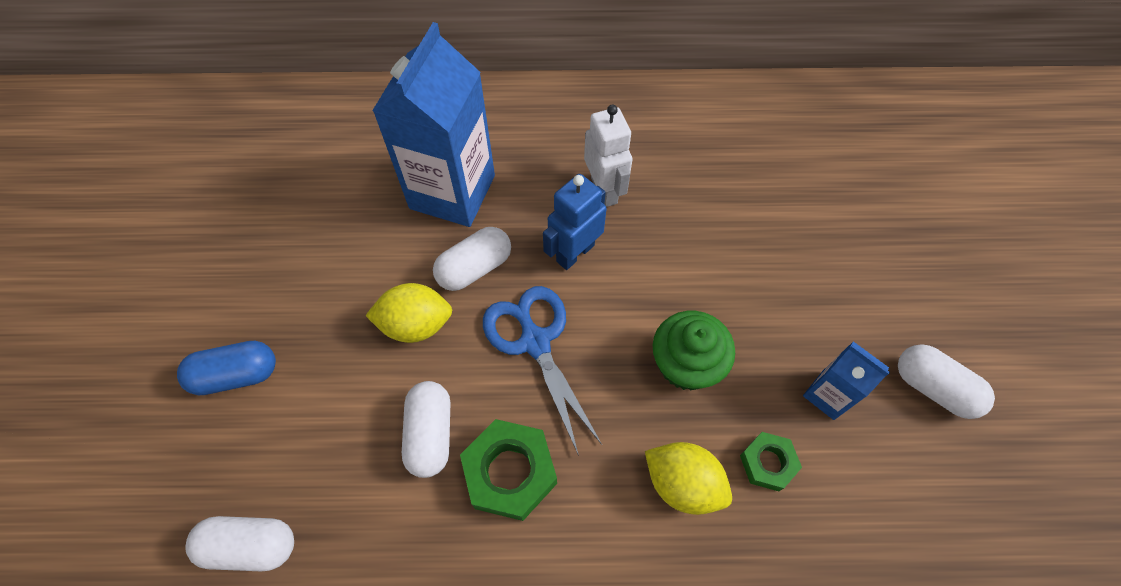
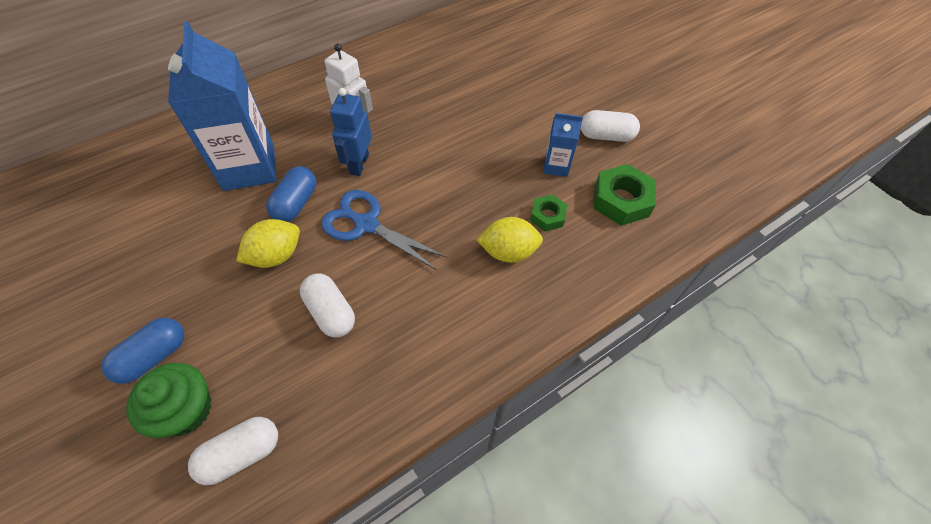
camera: 35 degrees left, 5 degrees down
white capsule [433,227,511,291] -> blue capsule [266,166,316,222]
green nut [460,419,557,521] -> green nut moved to [594,164,656,226]
green cupcake [653,311,735,390] -> green cupcake moved to [126,363,211,438]

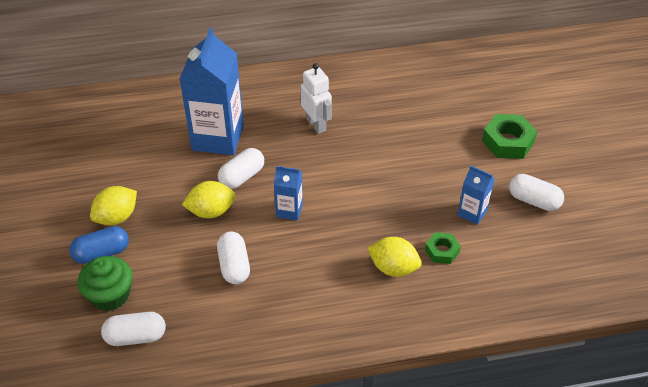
camera: 25 degrees right, 10 degrees down
blue capsule [266,166,316,222] -> white capsule [218,148,264,189]
blue scissors [321,190,448,271] -> blue carton [274,166,303,221]
blue robot [330,88,372,176] -> none
green nut [594,164,656,226] -> green nut moved to [482,114,537,159]
none -> yellow lemon [90,186,137,225]

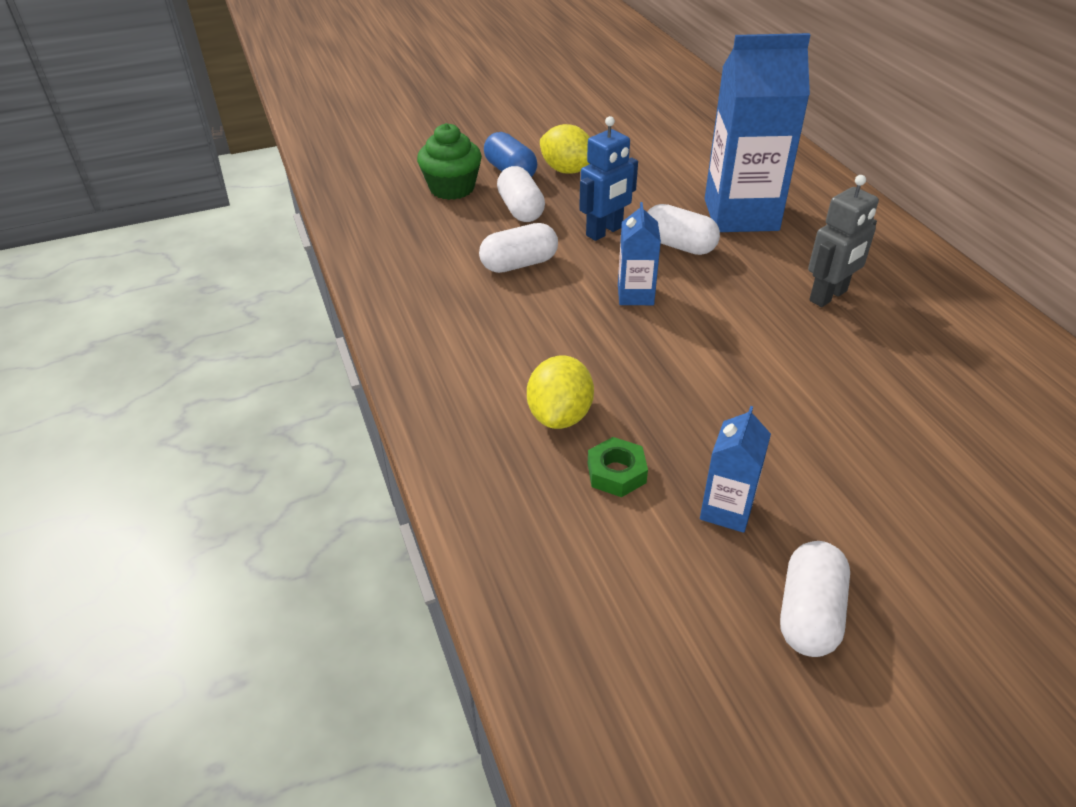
camera: 80 degrees right, 5 degrees down
white capsule [101,312,166,346] -> white capsule moved to [497,166,545,222]
yellow lemon [182,181,236,218] -> blue robot [579,116,638,241]
white robot [300,63,332,134] -> grey robot [808,175,879,307]
green nut [482,114,537,159] -> none

